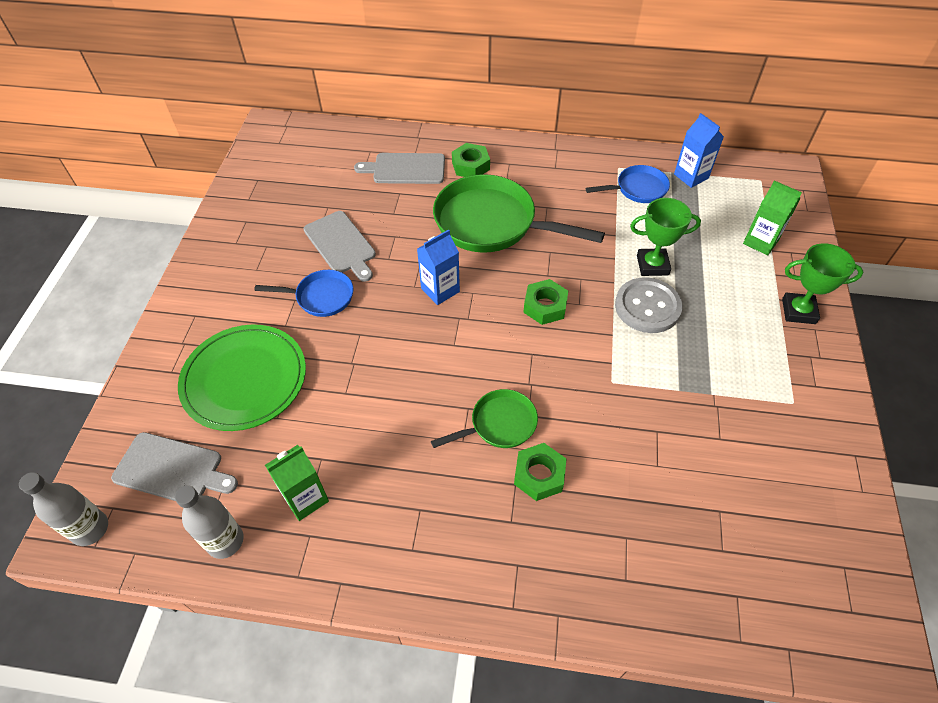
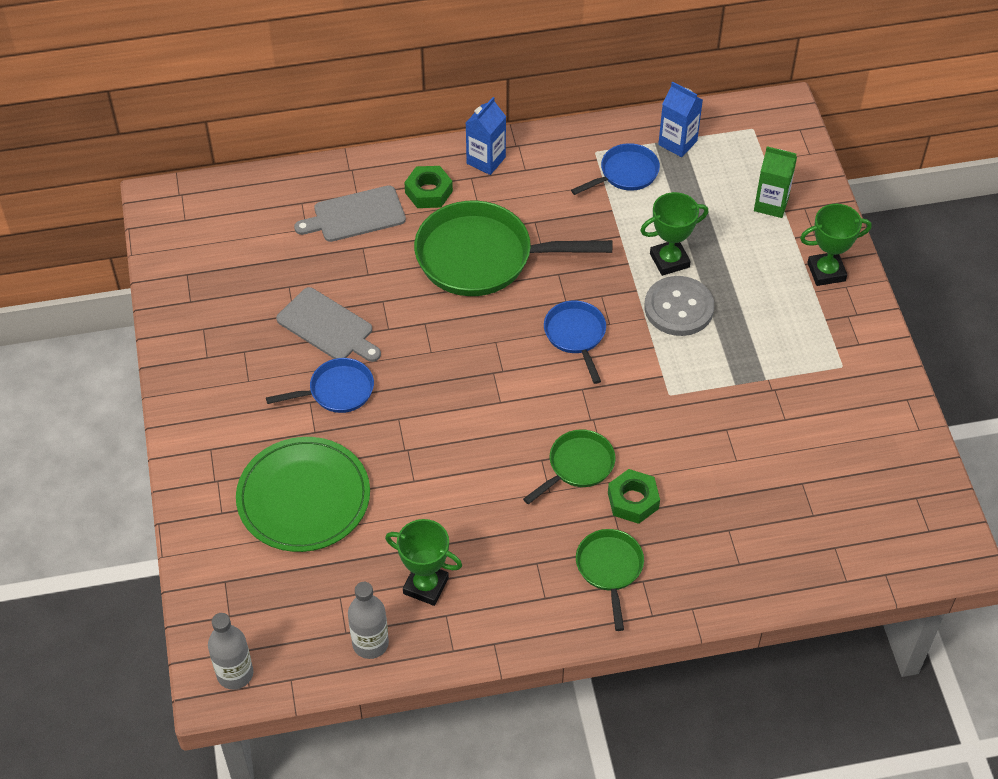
camera: 20 degrees left, 0 degrees up
grey cutting board [111,432,238,501] -> none
green carton [265,445,329,521] -> green trophy [385,519,462,606]
blue carton [417,229,460,305] -> blue carton moved to [466,97,506,175]
green nut [523,279,568,325] -> blue pan [544,301,606,384]
none -> green pan [576,529,644,631]

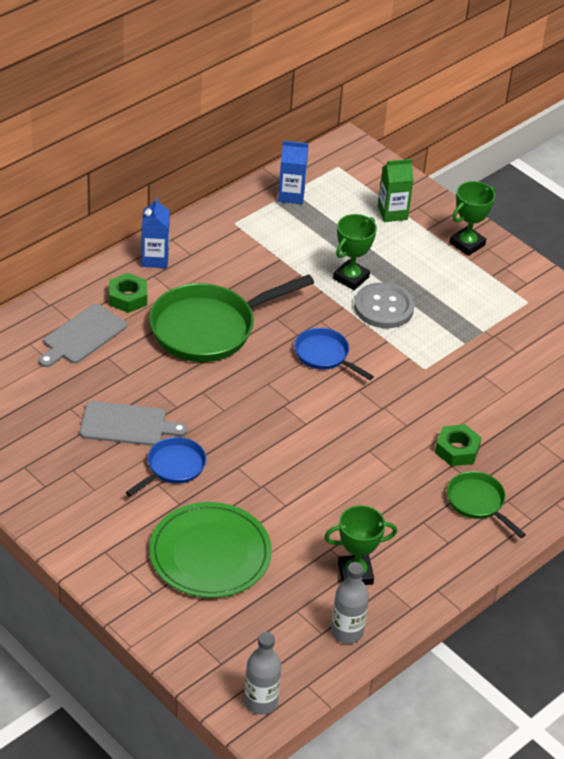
camera: 35 degrees left, 10 degrees down
green pan [523,430,615,504] -> none
blue pan [571,143,660,195] -> none

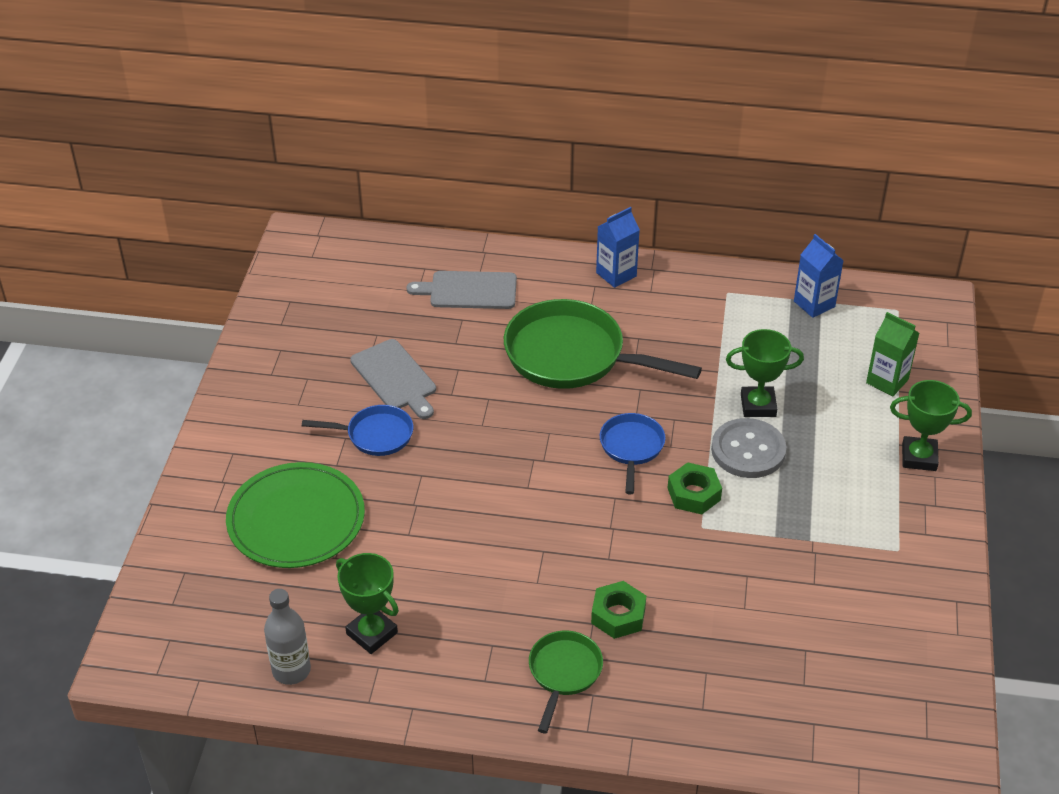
camera: 55 degrees right, 0 degrees up
green nut [109,273,147,313] -> green nut moved to [668,462,722,514]
grey bottle [244,632,281,714] -> none

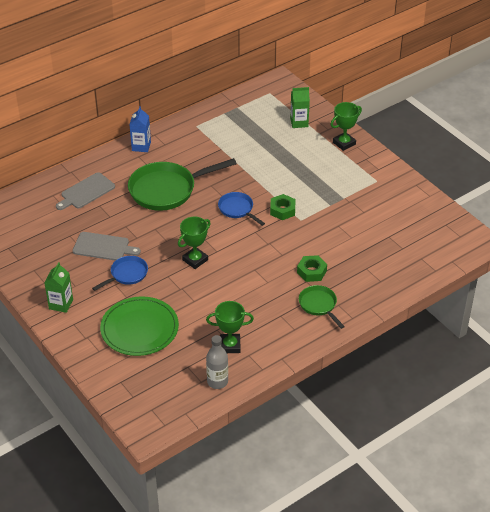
camera: 45 degrees left, 0 degrees up
grey button [711,418,786,478] -> none
green trophy [726,329,804,417] -> green trophy moved to [178,217,211,269]
blue carton [794,234,844,318] -> none
none -> green carton [44,262,73,313]

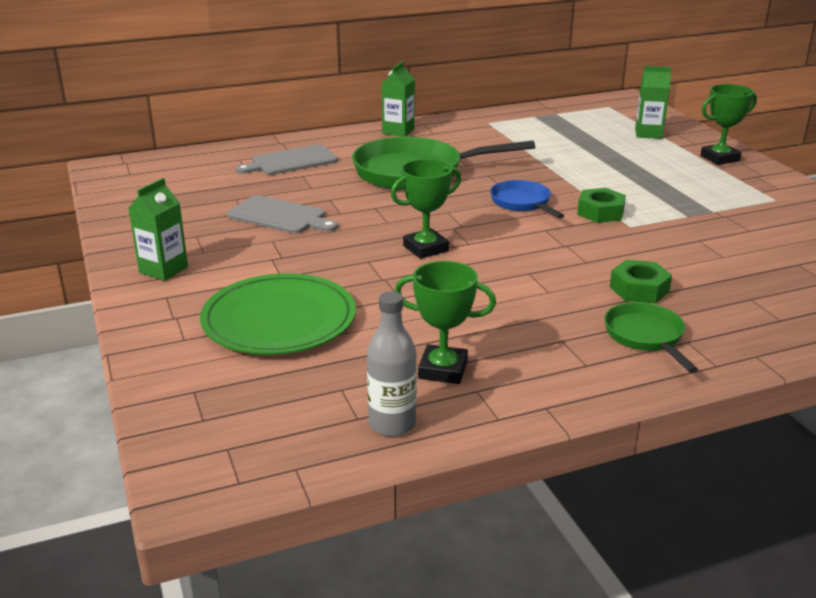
camera: 15 degrees right, 15 degrees down
blue pan [92,256,148,291] -> none
blue carton [129,106,151,152] -> green carton [381,61,415,137]

